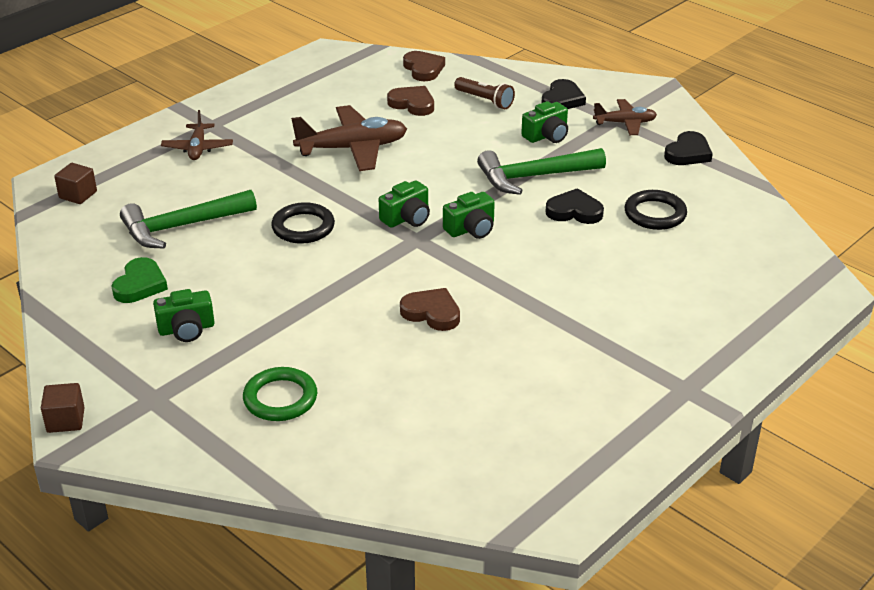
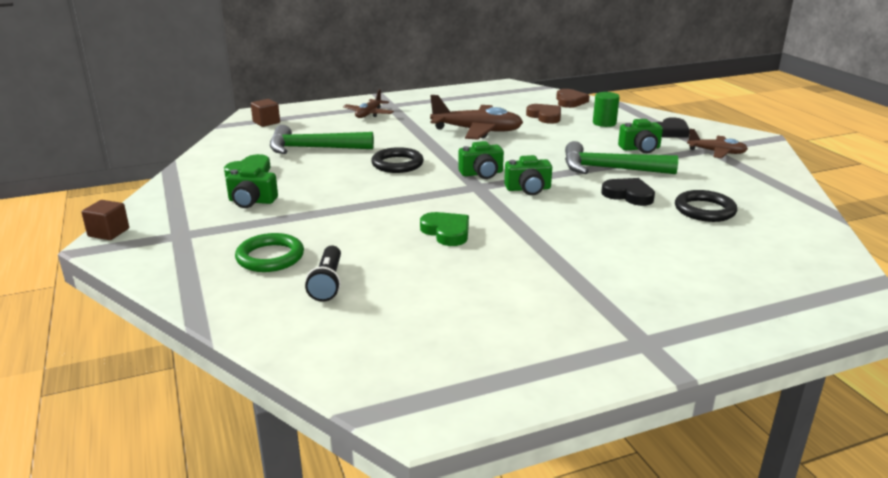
camera: 25 degrees right, 10 degrees down
brown heart [400,288,460,331] -> green heart [420,212,469,246]
brown flashlight [454,77,515,109] -> green cylinder [593,92,619,127]
black heart [664,131,713,165] -> none
none -> black flashlight [305,245,341,302]

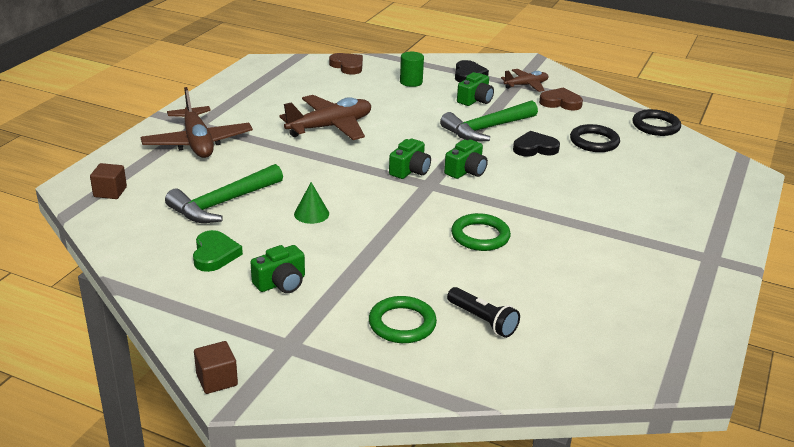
camera: 45 degrees left, 5 degrees up
brown plane [343,89,394,118] -> brown plane [140,87,253,158], size x1.73
black ring [371,147,424,173] -> black ring moved to [632,109,681,136]
green heart [420,212,469,246] -> green ring [451,213,511,251]
brown heart [526,104,561,124] -> brown heart moved to [539,88,583,110]
none -> green cone [294,182,329,224]

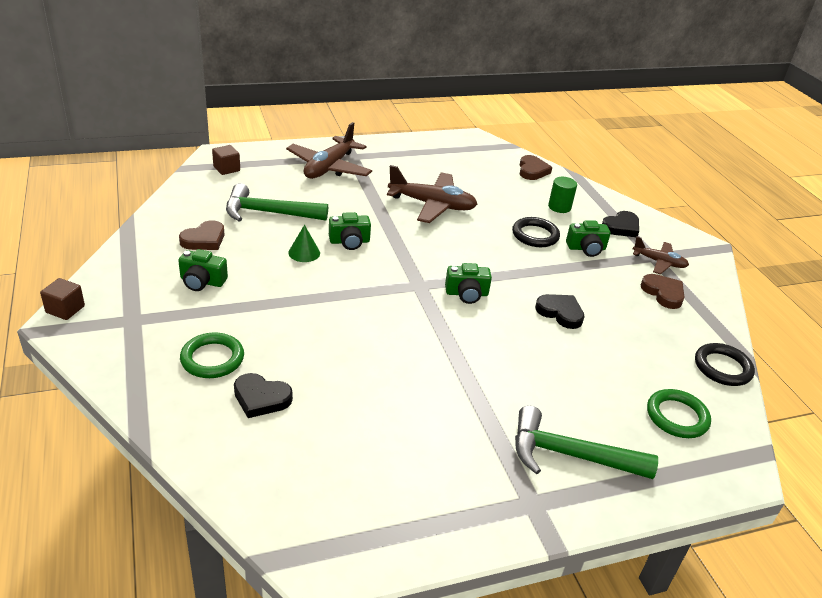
camera: 45 degrees right, 5 degrees up
green heart [193,230,243,272] -> brown heart [179,220,225,250]
green camera [389,139,431,179] -> green camera moved to [329,212,371,250]
green hammer [440,100,538,142] -> green hammer moved to [515,405,658,479]
black flashlight [447,287,520,338] -> black heart [234,373,293,418]
green ring [451,213,511,251] -> green ring moved to [647,389,711,438]
black ring [570,124,620,152] -> black ring moved to [512,217,560,247]

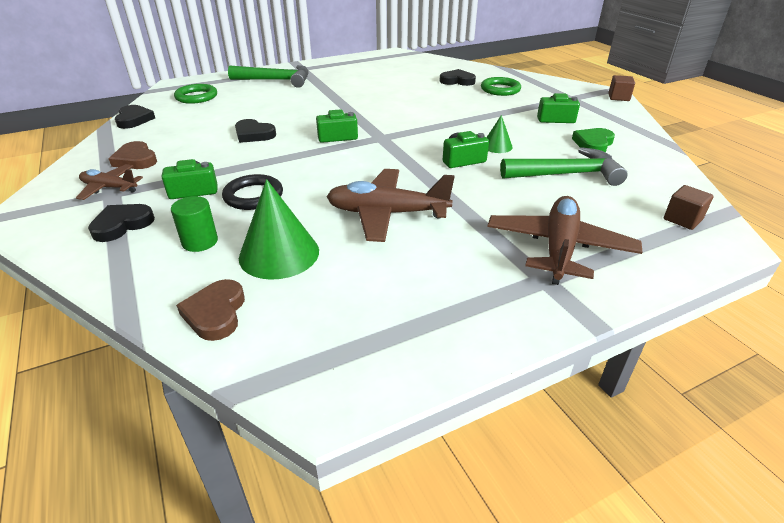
camera: 175 degrees right, 0 degrees up
brown heart [179,220,225,250] -> green heart [572,128,615,152]
black ring [695,343,755,386] -> black heart [115,105,155,129]
none -> green cone [239,179,319,280]

